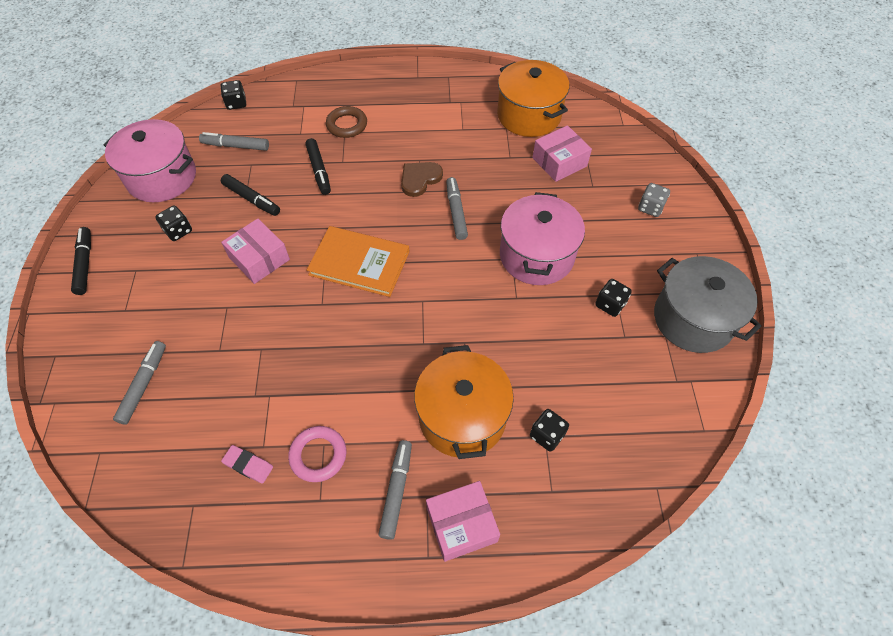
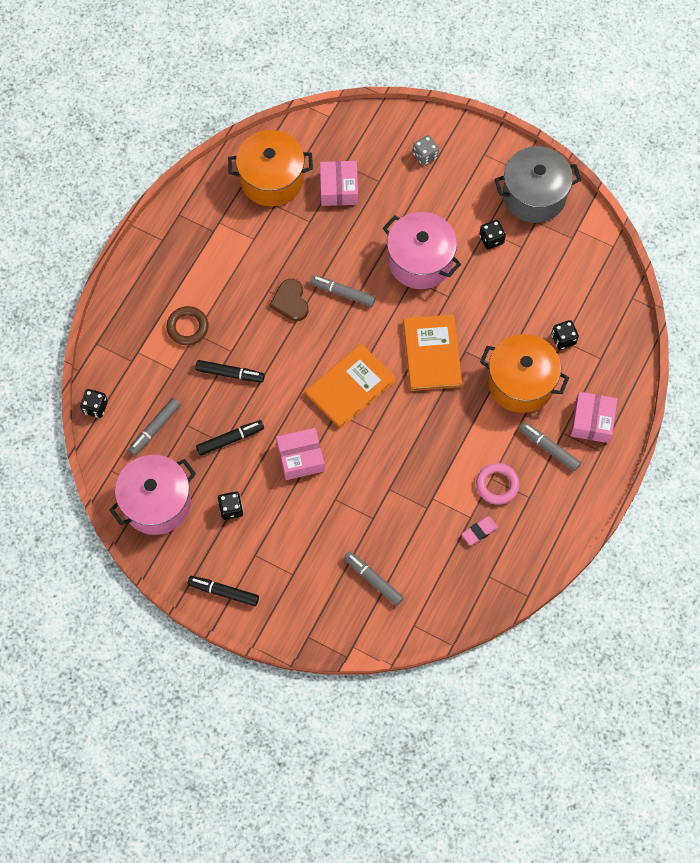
camera: 60 degrees left, 10 degrees up
none -> orange book [403,314,462,391]

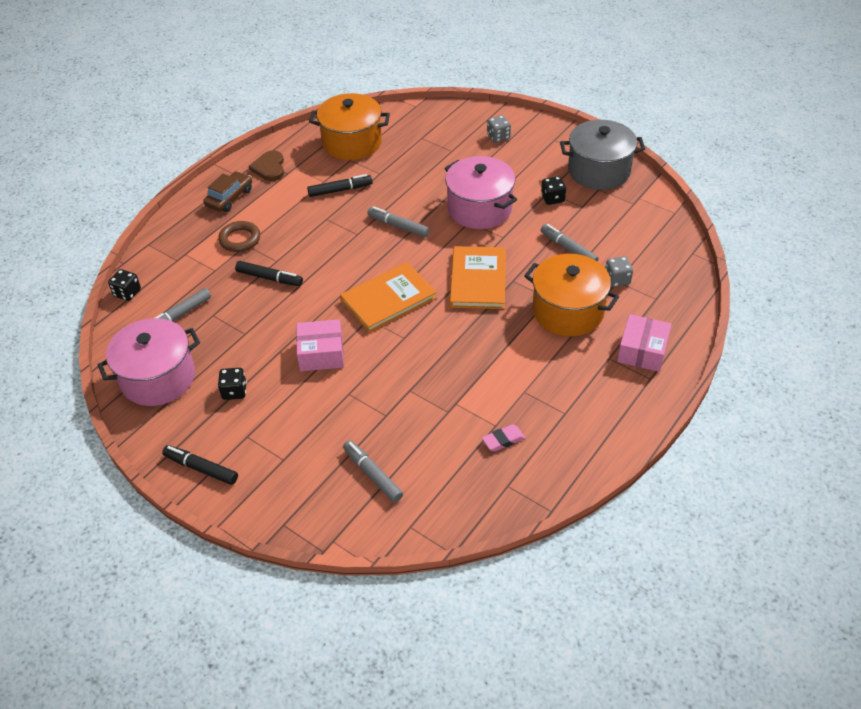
camera: 10 degrees right, 20 degrees down
black marker [196,420,264,456] -> black marker moved to [307,174,373,197]
brown heart [270,279,308,321] -> brown heart moved to [249,150,284,181]
pink box [320,161,358,206] -> none
pink ring [476,463,520,505] -> none
grey marker [519,422,581,471] -> grey marker moved to [541,224,599,262]
black dice [551,320,579,350] -> grey dice [605,256,633,287]
none -> brown car [204,171,252,212]

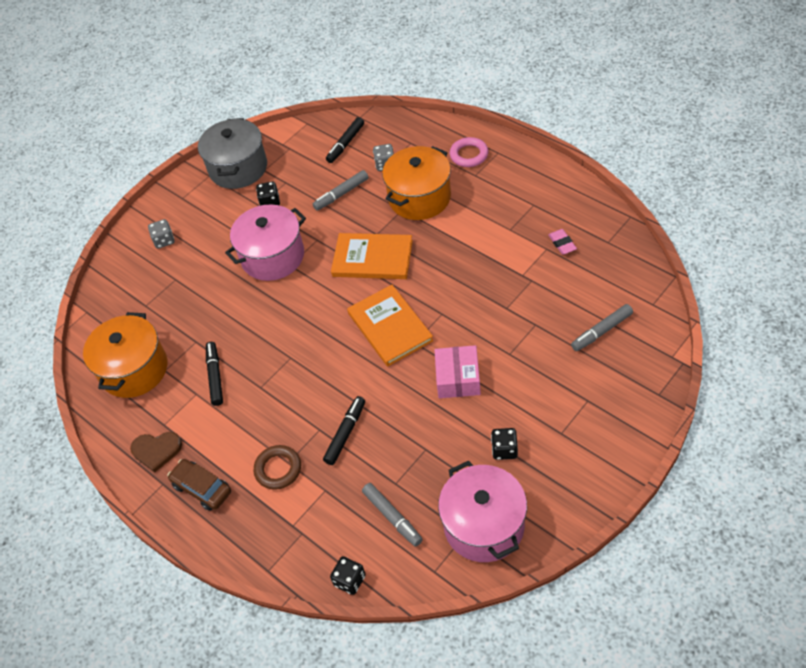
camera: 80 degrees left, 5 degrees up
black marker [162,445,238,485] -> black marker moved to [326,117,364,163]
grey marker [367,206,429,238] -> none
pink box [617,314,672,372] -> pink ring [450,137,489,167]

